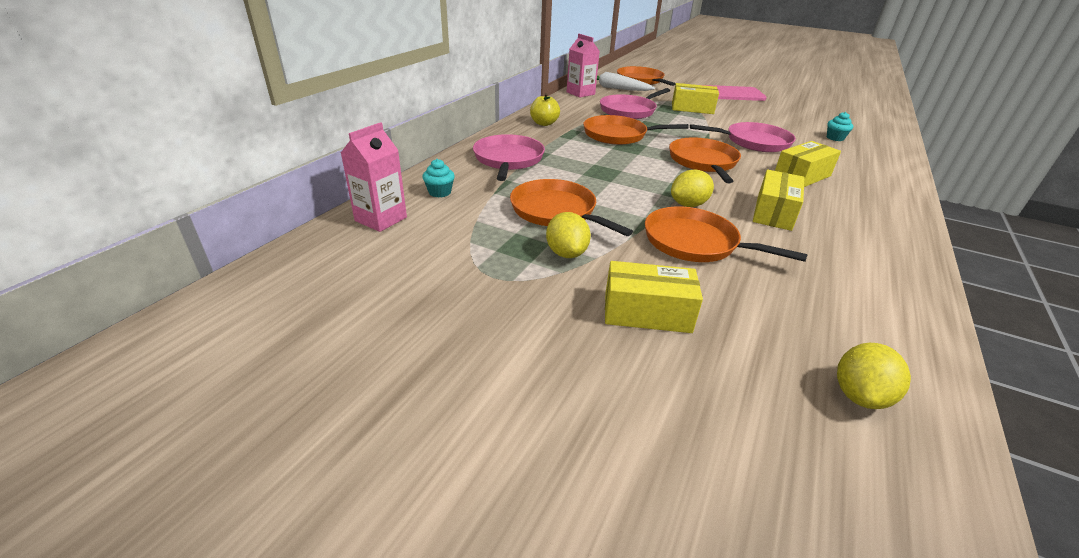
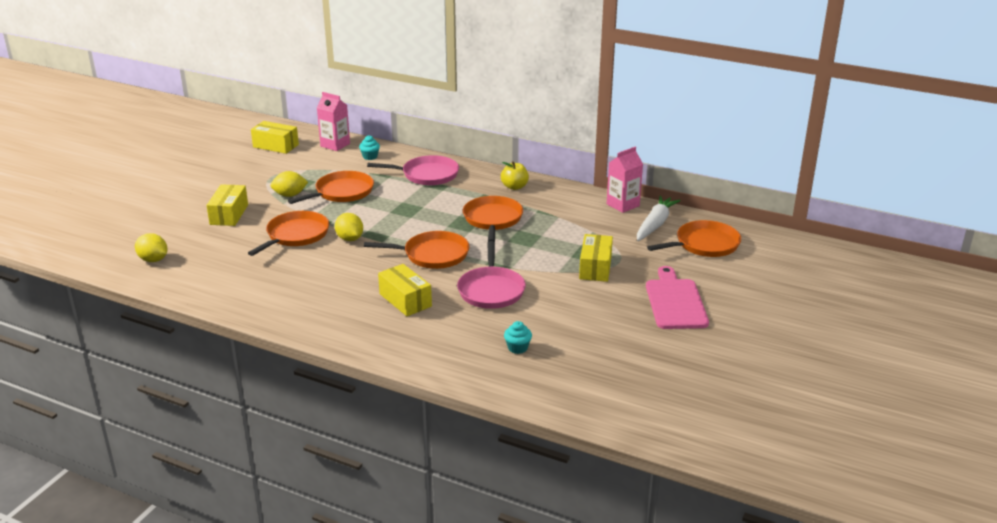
camera: 90 degrees right, 5 degrees down
pink pan [600,88,670,119] -> none
yellow box [753,170,804,231] -> yellow box moved to [251,121,299,154]

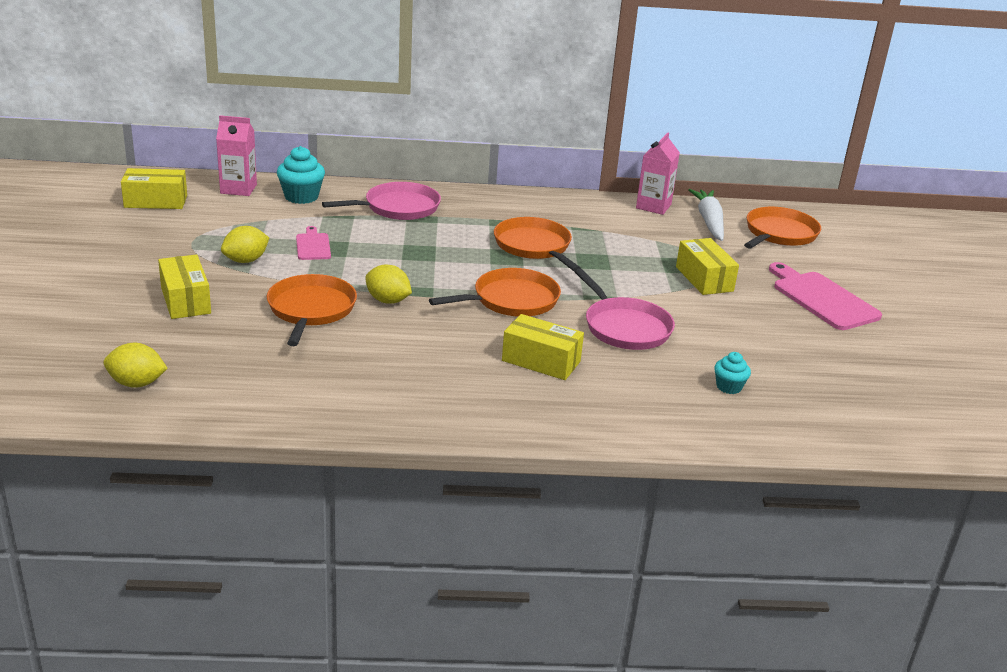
camera: 30 degrees left, 0 degrees up
orange pan [288,171,374,204] -> pink cutting board [296,226,331,260]
turquoise cupcake [359,135,380,160] -> turquoise cupcake [277,146,325,204], size x1.68
yellow apple [501,161,529,190] -> none

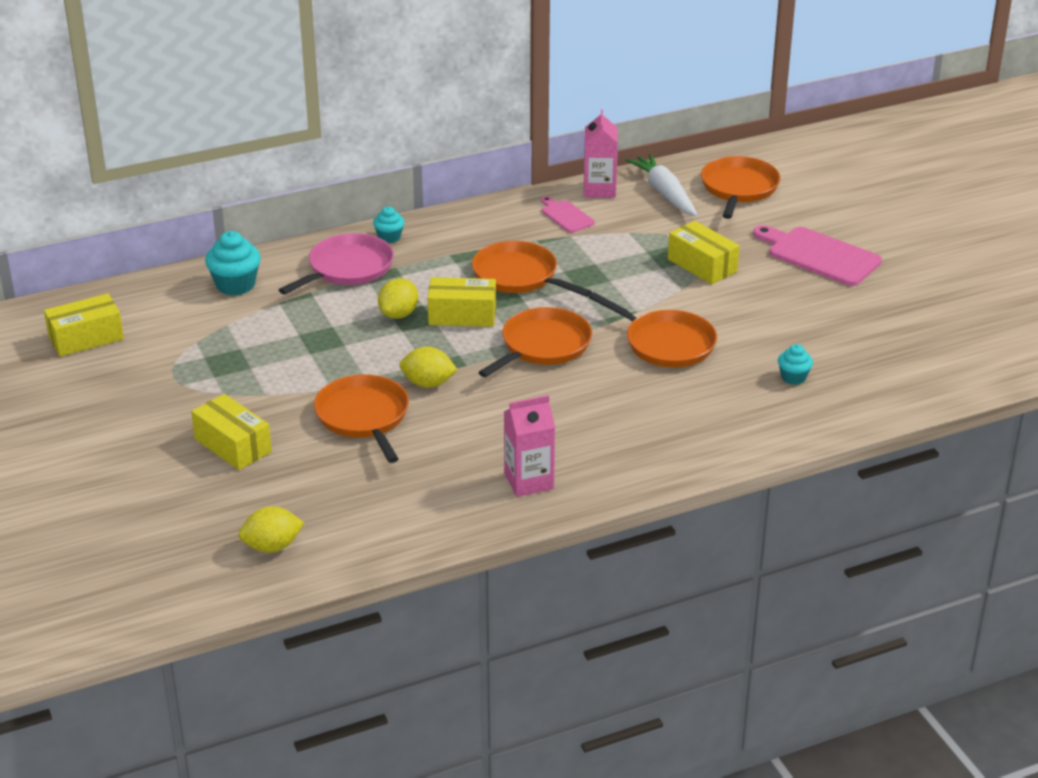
camera: 20 degrees left, 5 degrees up
pink carton [216,115,257,196] -> pink carton moved to [504,395,555,497]
yellow lemon [221,226,269,263] -> yellow lemon moved to [378,278,419,319]
pink cutting board [296,226,331,260] -> pink cutting board moved to [541,196,595,233]
yellow box [502,314,584,380] -> yellow box moved to [428,277,496,327]
pink pan [575,269,675,350] -> orange pan [589,292,717,368]
none -> turquoise cupcake [373,206,405,243]

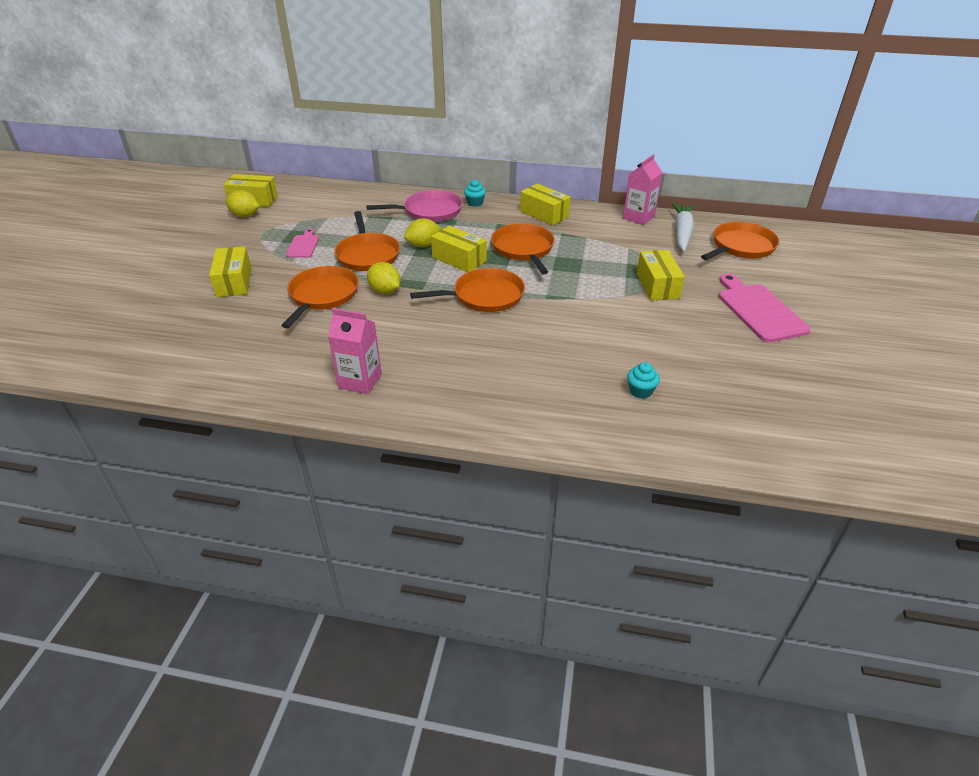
camera: 35 degrees right, 5 degrees up
turquoise cupcake [205,231,261,295] -> none
yellow lemon [239,506,304,553] -> yellow lemon moved to [226,190,260,217]
pink cutting board [541,196,595,233] -> pink cutting board moved to [286,229,319,258]
orange pan [589,292,717,368] -> orange pan moved to [334,211,400,271]
none -> yellow box [520,184,571,226]

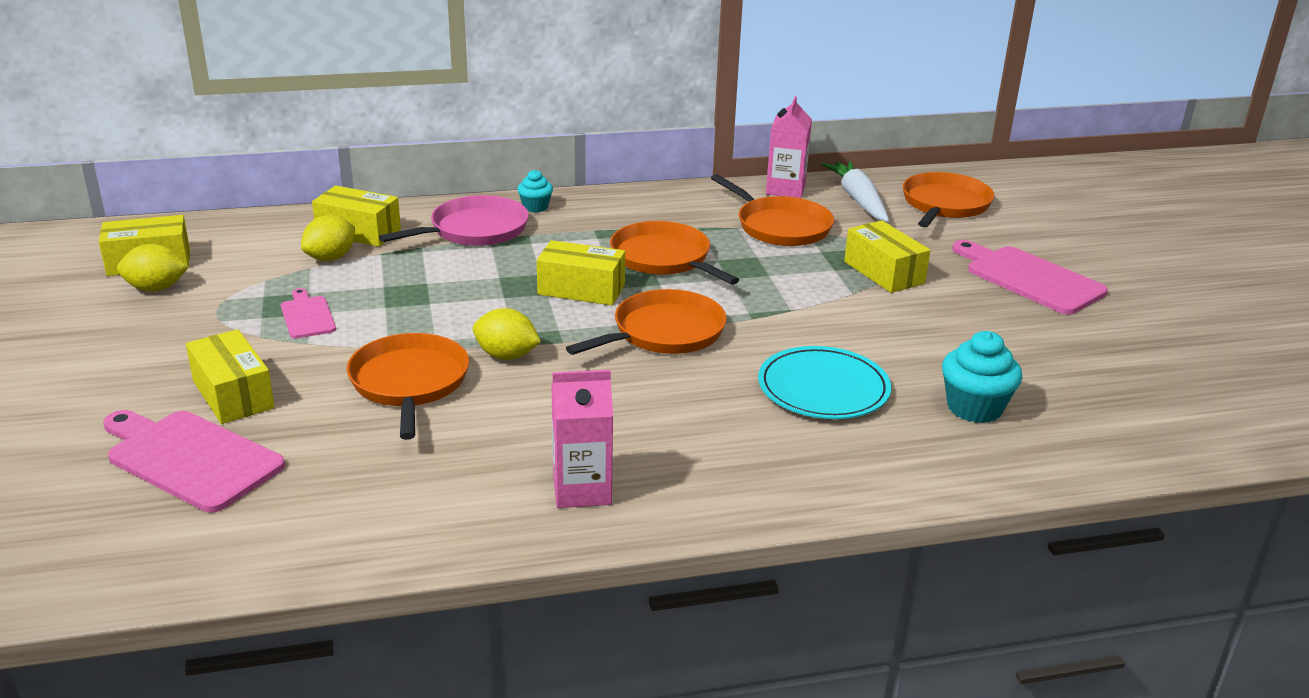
camera: 25 degrees left, 10 degrees down
orange pan [334,211,400,271] -> orange pan moved to [711,174,834,246]
yellow lemon [404,219,442,247] -> yellow lemon moved to [301,215,355,261]
yellow box [520,184,571,226] -> yellow box moved to [312,185,401,247]
turquoise cupcake [627,362,660,399] -> turquoise cupcake [942,331,1022,423], size x1.68
none -> pink cutting board [103,410,285,512]
none -> turquoise plate [758,346,891,419]

